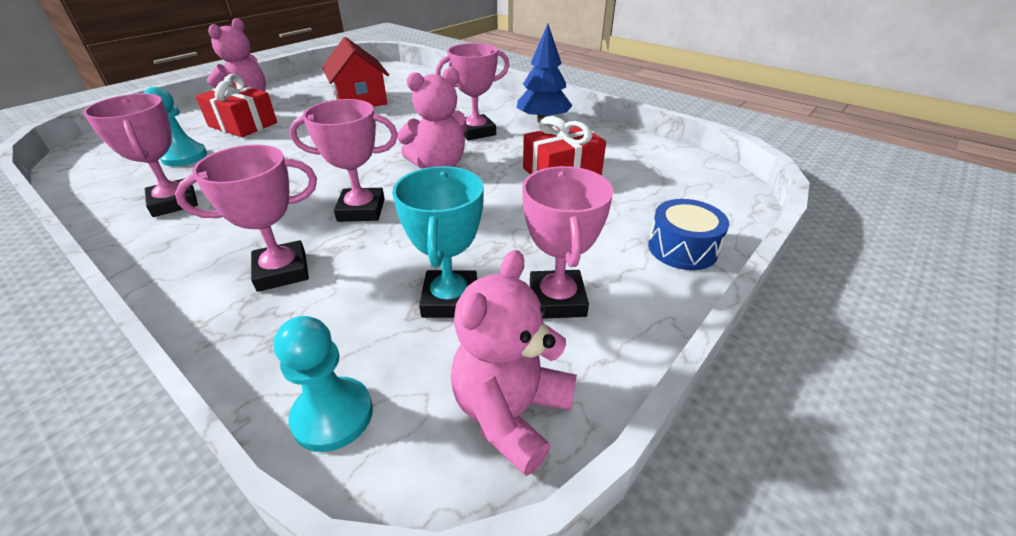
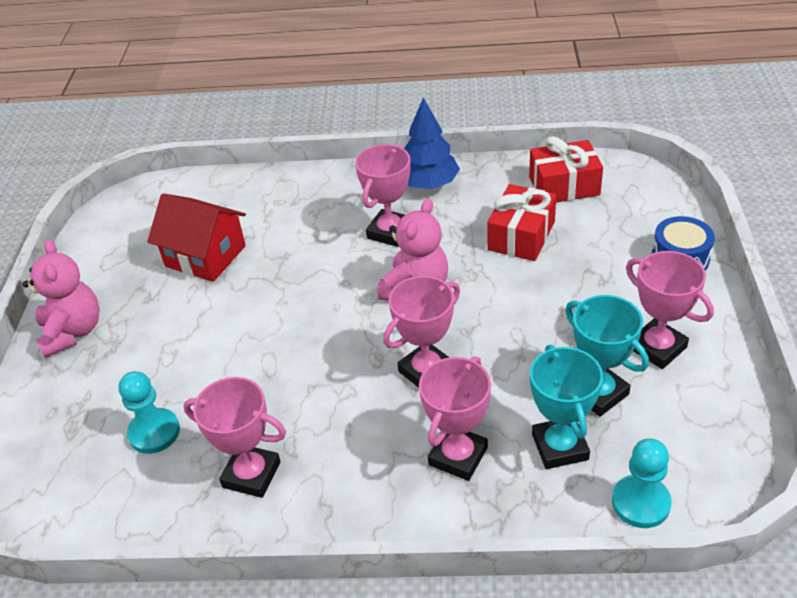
camera: 35 degrees left, 5 degrees up
red gift [195,74,277,137] -> red gift moved to [529,136,603,202]
pink teddy bear [451,250,577,476] -> none
none -> turquoise trophy [530,344,603,469]

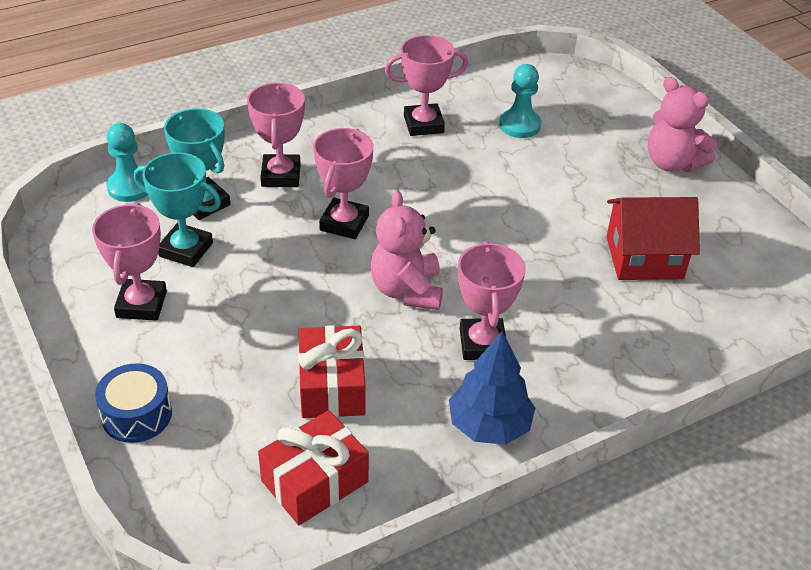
camera: 145 degrees right, 0 degrees up
pink trophy [626,251,714,369] -> pink trophy turned 75 degrees clockwise [92,203,167,321]

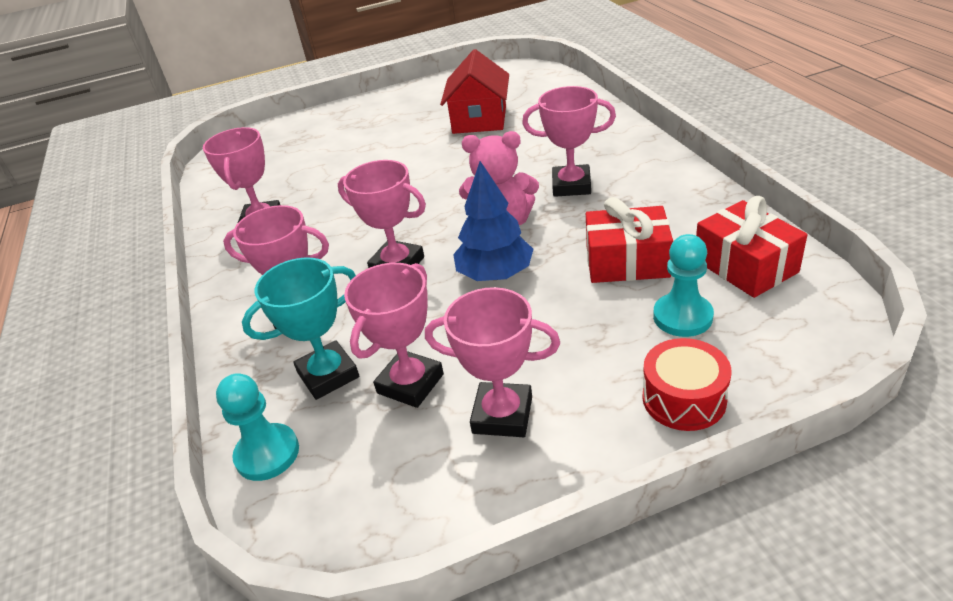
camera: 75 degrees left, 5 degrees down
blue drum [95,363,172,443] -> red drum [642,338,732,431]
turquoise trophy [134,152,221,267] -> pink trophy [344,263,444,408]
blue tree [449,331,535,445] -> blue tree moved to [453,161,533,281]
turquoise pawn [499,64,541,138] -> turquoise pawn moved to [653,234,714,337]
pink teddy bear [648,77,717,172] -> none

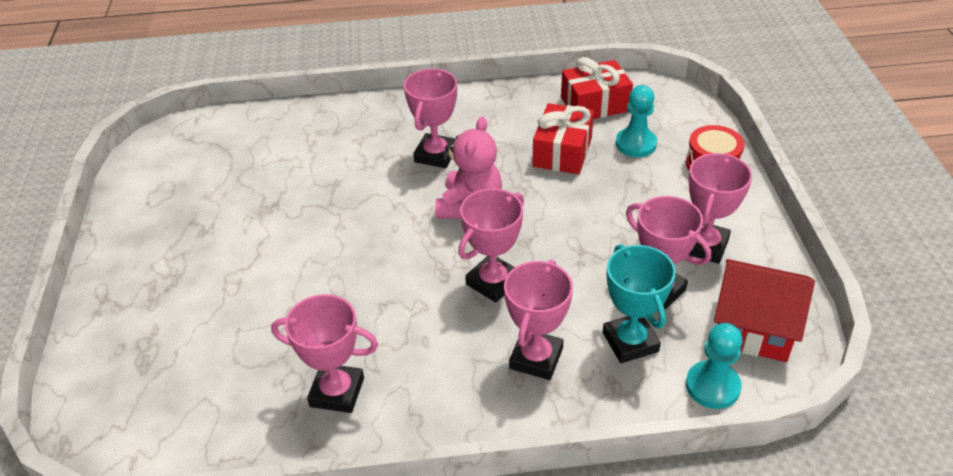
camera: 80 degrees left, 5 degrees up
red house [440,49,509,134] -> red house moved to [714,259,815,362]
blue tree [453,161,533,281] -> none

